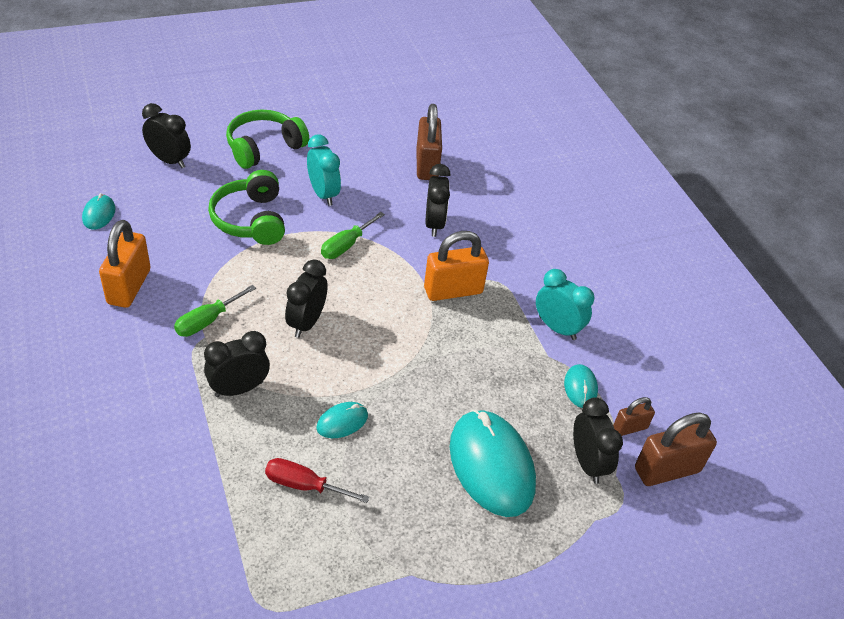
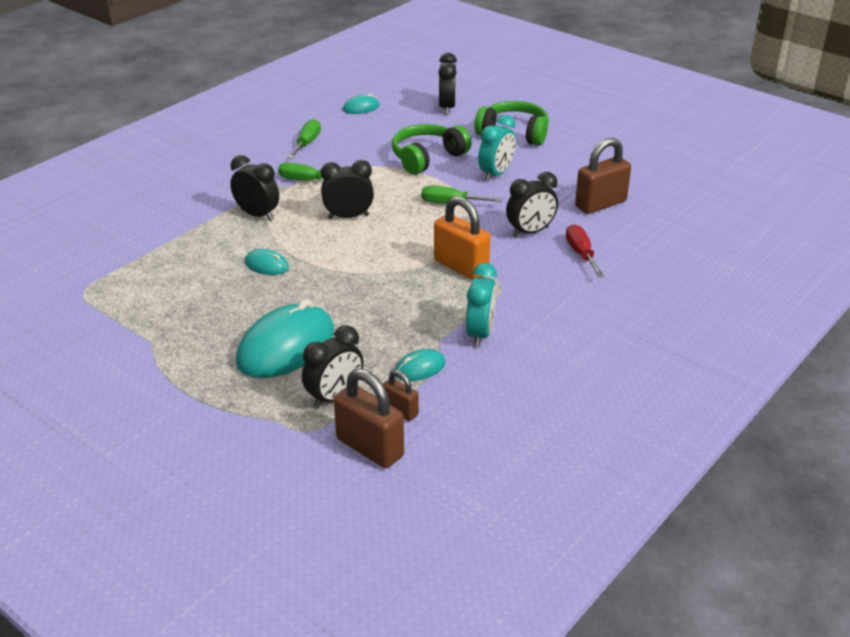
camera: 65 degrees right, 10 degrees down
orange padlock [99,220,151,308] -> green screwdriver [288,119,321,159]
red screwdriver [265,458,370,503] -> red screwdriver moved to [566,224,604,277]

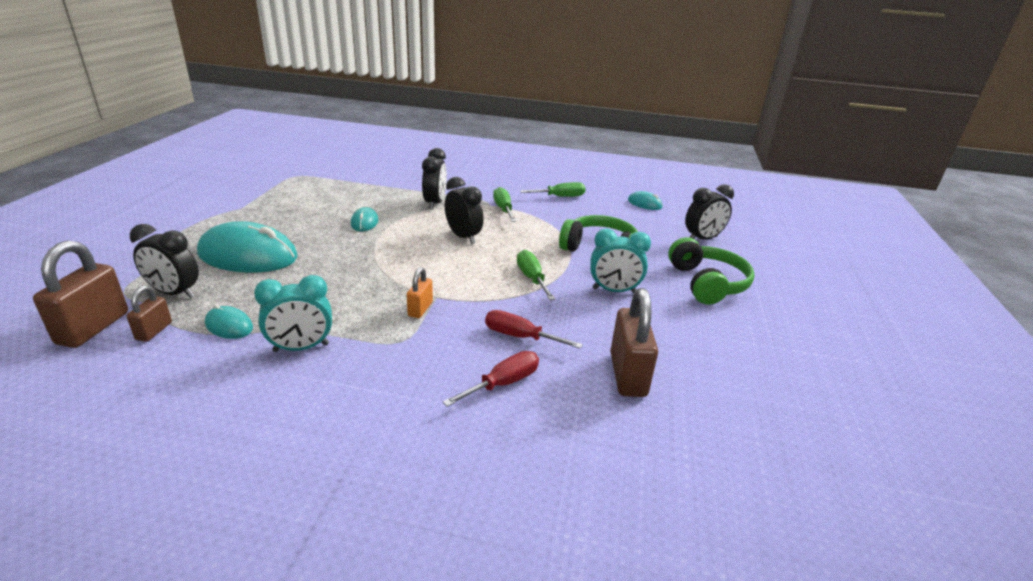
camera: 60 degrees right, 5 degrees down
orange padlock [434,196,491,280] -> orange padlock [407,267,433,318], size x0.54
black clock [506,172,558,237] -> red screwdriver [485,310,583,349]
brown padlock [575,138,631,214] -> brown padlock turned 60 degrees clockwise [610,288,658,397]

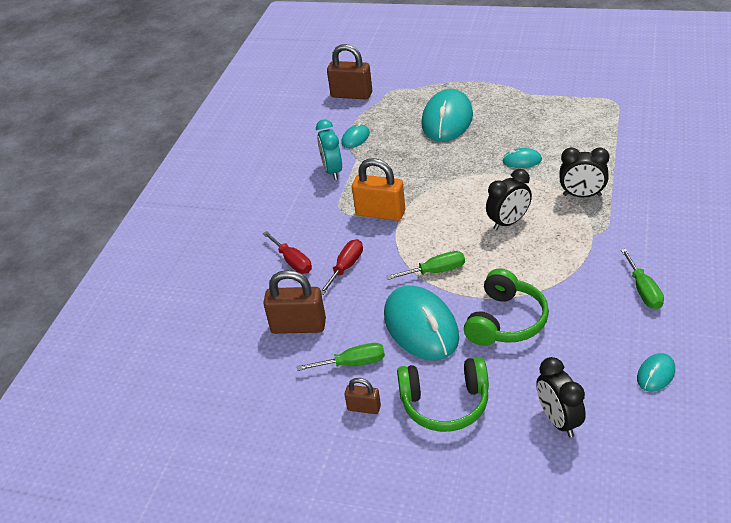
camera: 100 degrees right, 10 degrees up
brown padlock [126,286,172,342] -> brown padlock moved to [345,378,381,414]
black clock [130,224,199,298] -> none
orange padlock [407,267,433,318] -> orange padlock [352,158,405,221], size x1.85
green screwdriver [493,187,516,222] -> green screwdriver moved to [297,343,385,371]
turquoise clock [590,229,651,293] -> turquoise mouse [384,286,459,360]

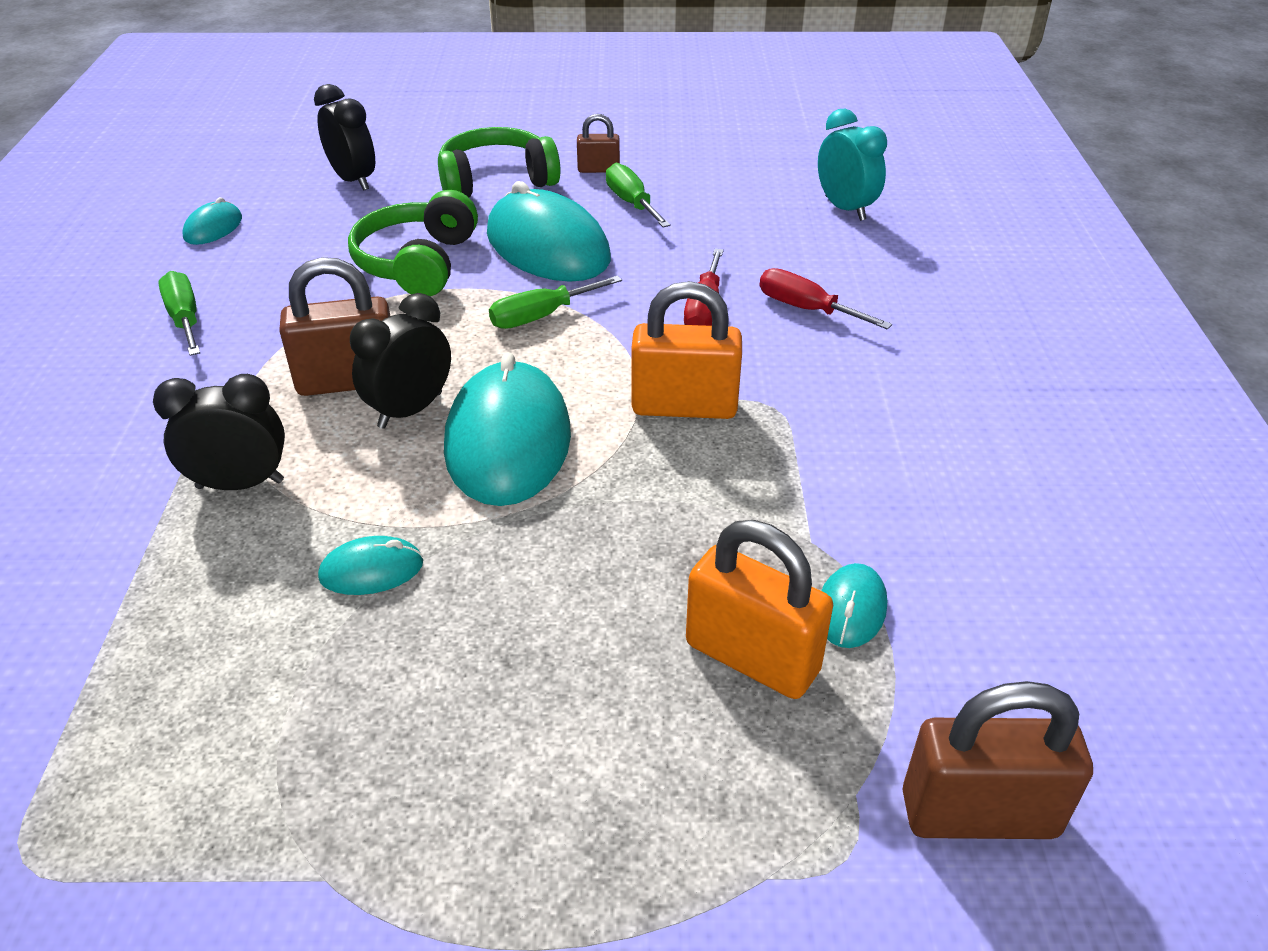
camera: 160 degrees right, 0 degrees up
brown padlock [263,270,326,334] -> brown padlock moved to [279,257,390,396]
green screwdriver [297,343,385,371] -> green screwdriver turned 90 degrees clockwise [606,163,671,228]
turquoise clock [316,119,342,180] -> turquoise clock moved to [818,109,887,221]
turquoise mouse [421,89,473,142] -> turquoise mouse moved to [444,352,571,506]
none -> orange padlock [686,520,833,699]

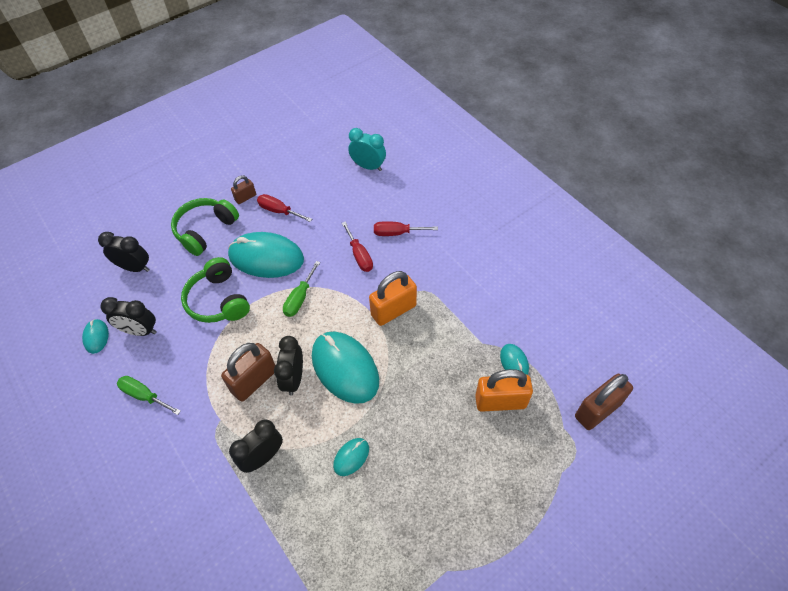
camera: 35 degrees left, 15 degrees up
green screwdriver [606,163,671,228] -> red screwdriver [257,194,312,222]
none -> black clock [100,297,157,336]

